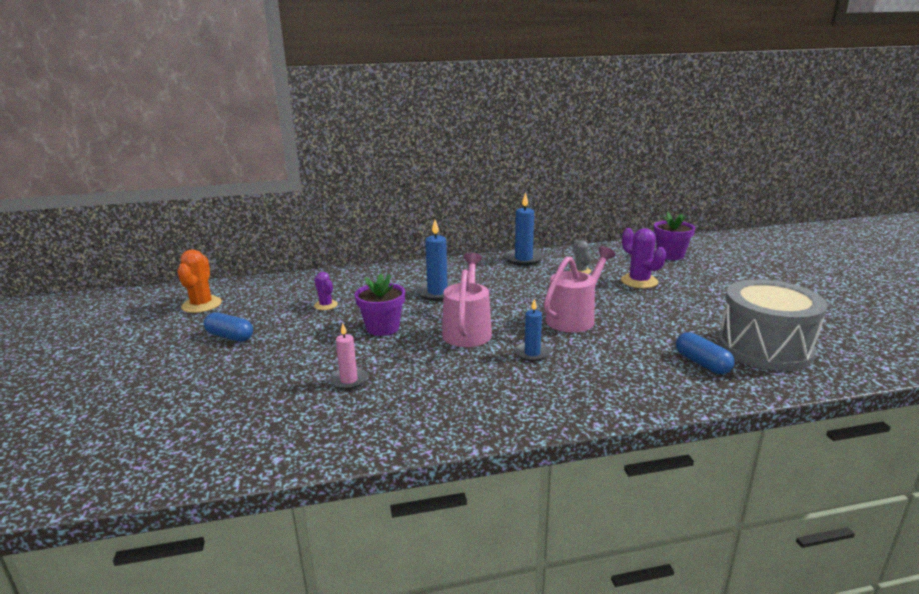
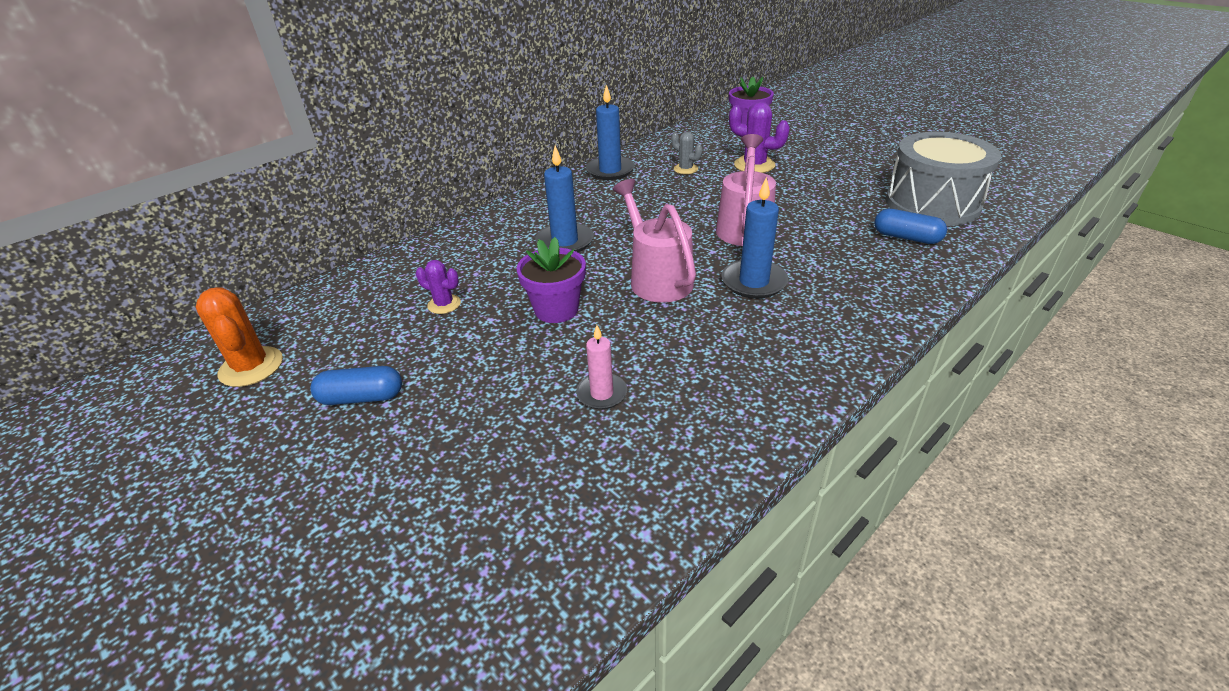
camera: 30 degrees left, 15 degrees up
blue candle [515,298,550,362] -> blue candle [721,177,788,299], size x1.56

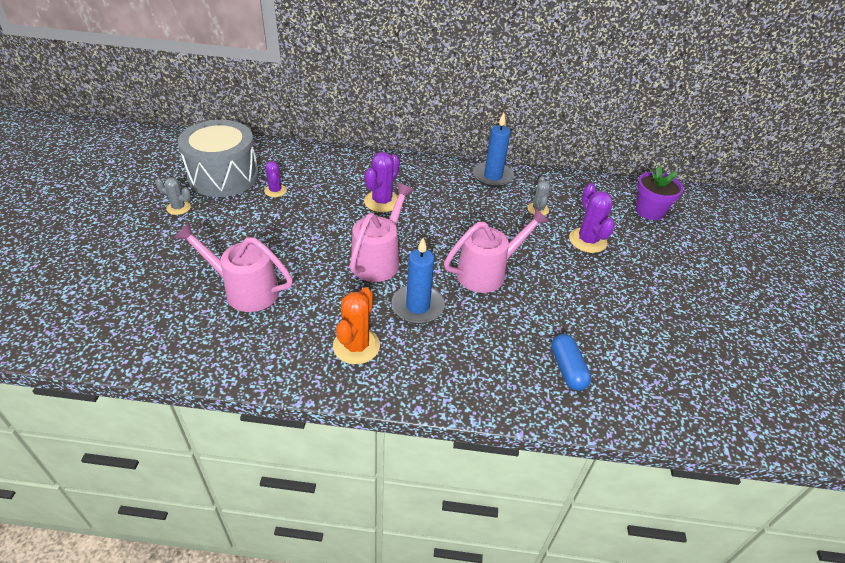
camera: 45 degrees right, 5 degrees up
orange cactus [196,287,283,387] -> orange cactus moved to [333,287,380,364]
blue capsule [310,366,402,405] -> grey cactus [155,177,191,215]
purple flower pot [517,237,586,323] -> none
blue candle [535,146,594,252] -> purple cactus [364,152,400,212]
pink candle [576,325,627,410] -> pink watering can [174,223,293,312]
grey drum [886,132,1001,226] -> grey drum moved to [178,120,259,197]

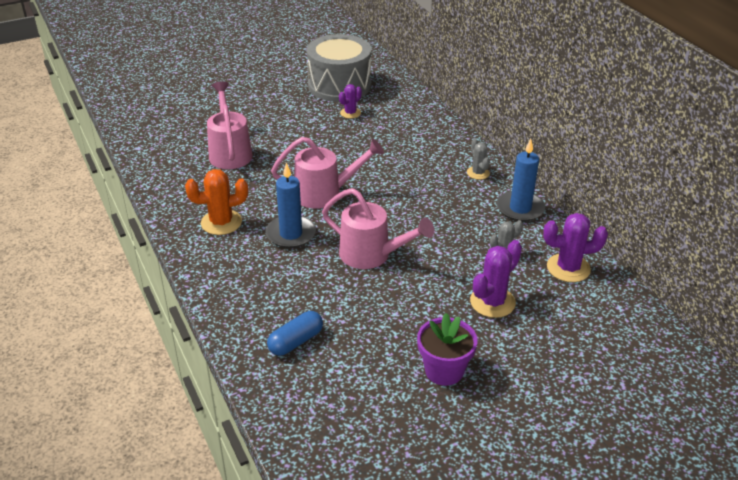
camera: 60 degrees right, 5 degrees down
grey cactus [155,177,191,215] -> grey cactus moved to [467,139,490,180]
purple cactus [364,152,400,212] -> purple cactus moved to [543,213,608,282]
purple flower pot [636,166,684,220] -> purple flower pot moved to [417,313,478,386]

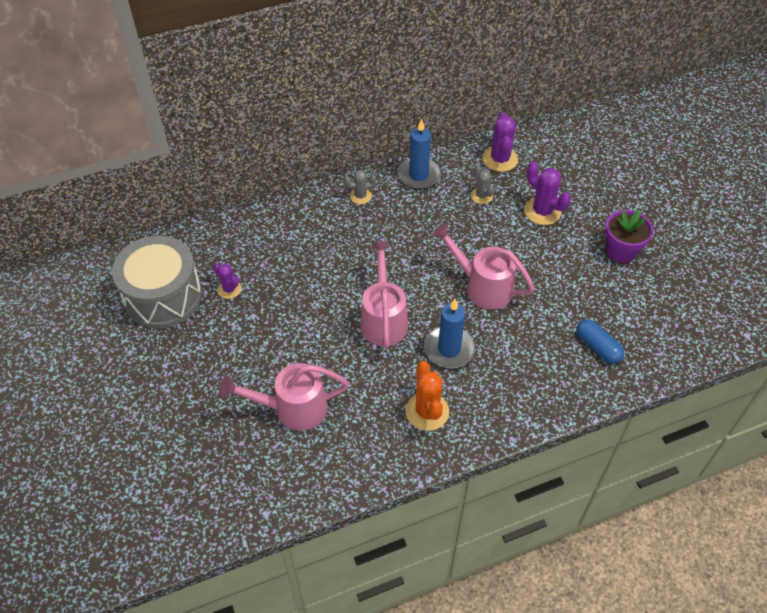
camera: 85 degrees left, 15 degrees up
pink watering can [322,188,434,269] -> pink watering can turned 90 degrees counterclockwise [432,224,535,309]

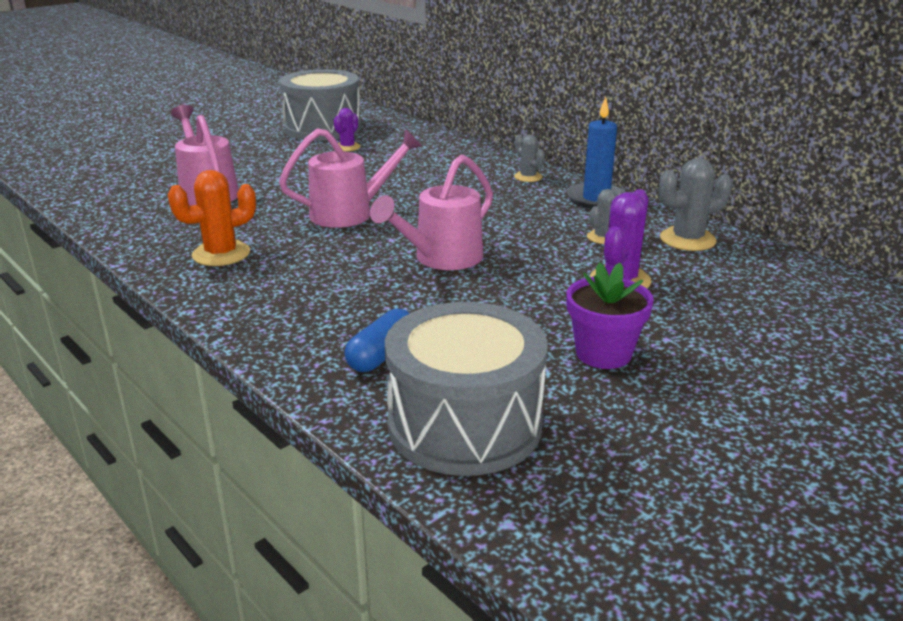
camera: 70 degrees right, 25 degrees down
blue candle [424,299,475,368] -> none
pink watering can [432,224,535,309] -> pink watering can turned 150 degrees counterclockwise [370,154,493,270]
purple cactus [483,112,518,172] -> grey cactus [659,158,733,251]
none -> grey drum [385,302,548,476]

